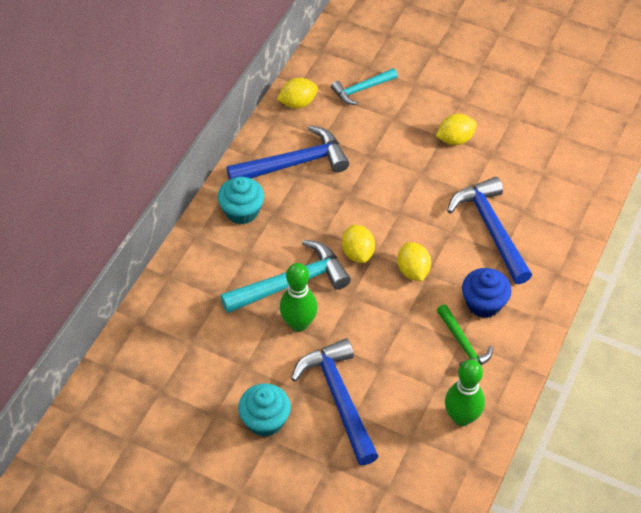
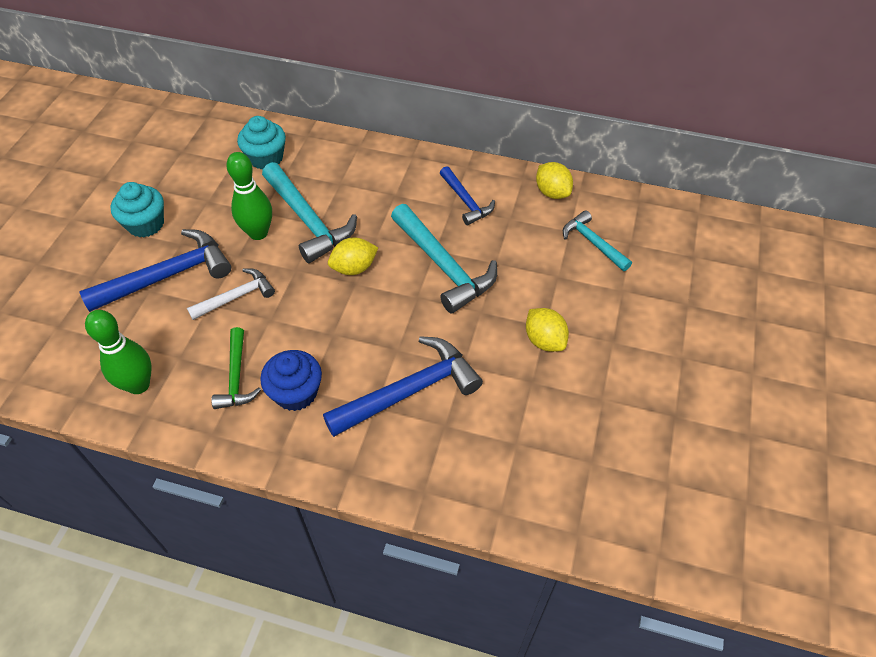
camera: 80 degrees right, 0 degrees up
turquoise cupcake [218,177,264,224] -> turquoise cupcake moved to [237,116,286,169]
blue hammer [227,125,349,180] -> blue hammer [440,166,495,225], size x0.59
yellow lemon [397,242,431,281] -> none
green hammer [436,304,493,366] -> green hammer turned 60 degrees counterclockwise [211,327,261,409]
none -> white hammer [187,268,275,320]
none -> turquoise hammer [391,204,497,313]

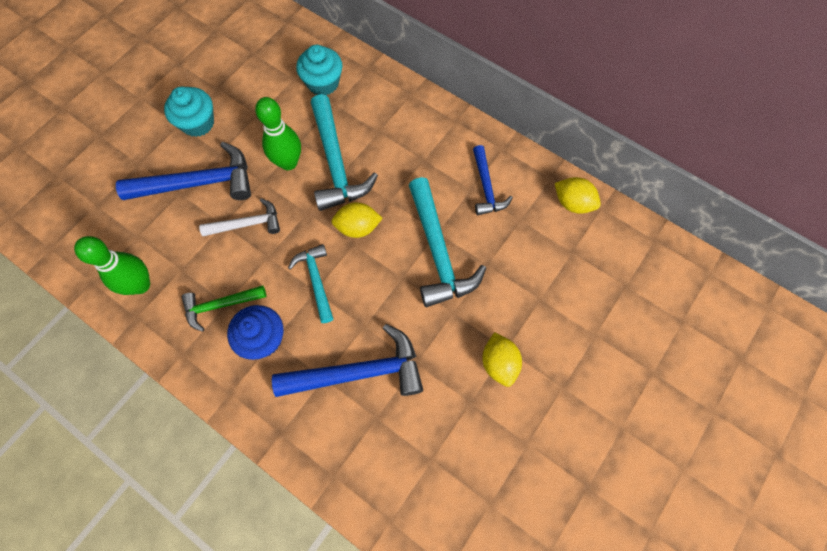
camera: 20 degrees right, 15 degrees up
green hammer [211,327,261,409] -> green hammer turned 60 degrees clockwise [182,285,266,332]
yellow lemon [536,162,573,199] -> yellow lemon turned 45 degrees counterclockwise [555,177,601,214]
turquoise hammer [563,210,632,271] -> turquoise hammer moved to [288,244,333,323]

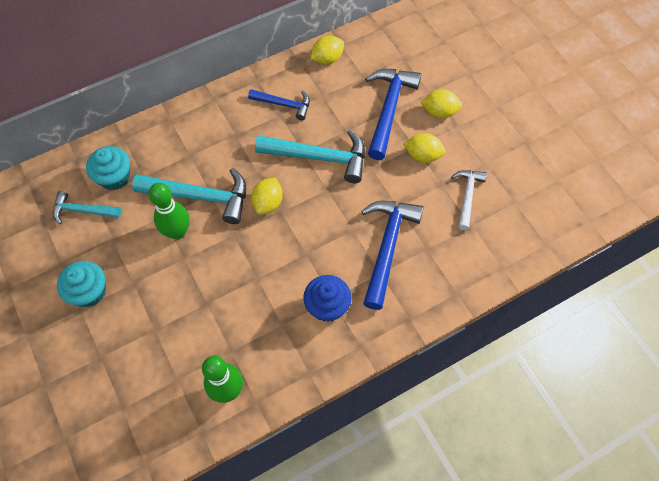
camera: 65 degrees left, 5 degrees down
blue hammer [116,142,251,200] -> blue hammer moved to [365,69,421,160]
green hammer [182,285,266,332] -> none
white hammer [199,198,280,236] -> white hammer moved to [451,170,487,230]
turquoise hammer [288,244,333,323] -> turquoise hammer moved to [53,191,121,224]
none -> yellow lemon [420,89,462,119]

